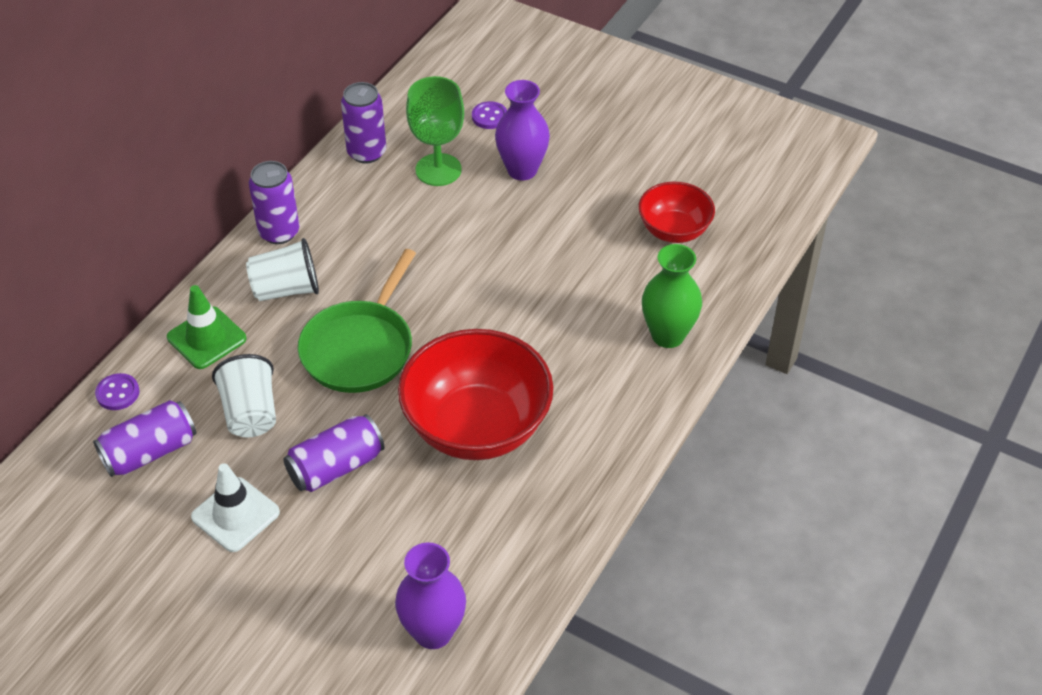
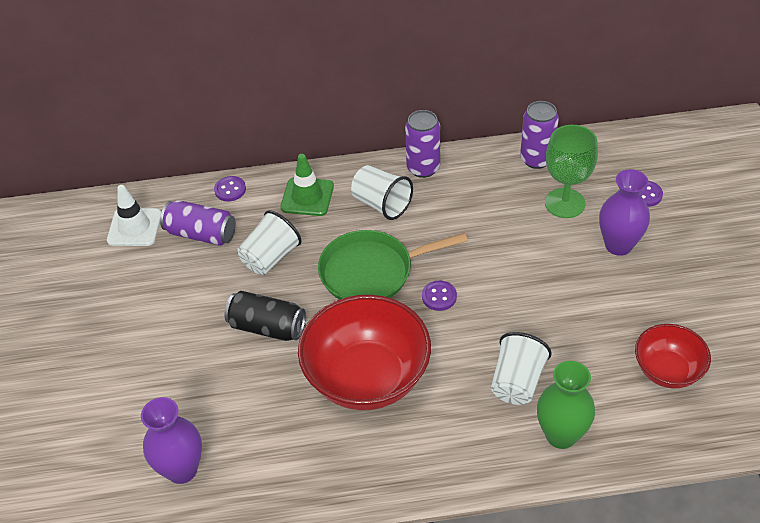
camera: 55 degrees right, 0 degrees up
white traffic cone [191,463,280,552] -> white traffic cone moved to [107,185,161,246]
purple can [283,414,385,492] -> black can [225,291,306,341]
none -> purple button [422,280,457,311]
none -> white cup [491,332,552,405]

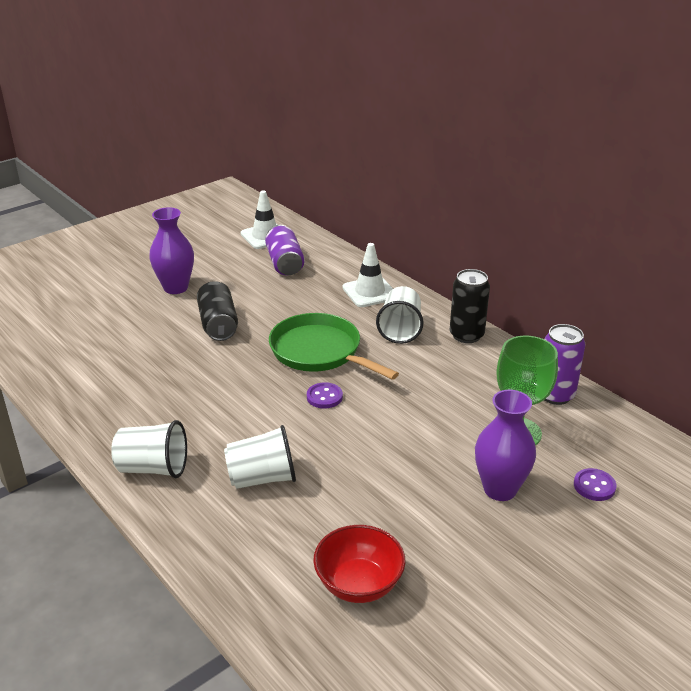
camera: 55 degrees right, 15 degrees down
purple vase [141,397,202,484] -> purple vase moved to [149,207,194,294]
purple button [214,176,246,201] -> none
white cup [237,210,301,275] -> white cup moved to [111,420,187,478]
green traffic cone [280,154,334,216] -> white traffic cone [342,243,393,307]
red bowl [298,295,431,410] -> none
purple can [405,110,440,178] -> black can [450,269,490,343]
green vase [537,361,595,449] -> none

